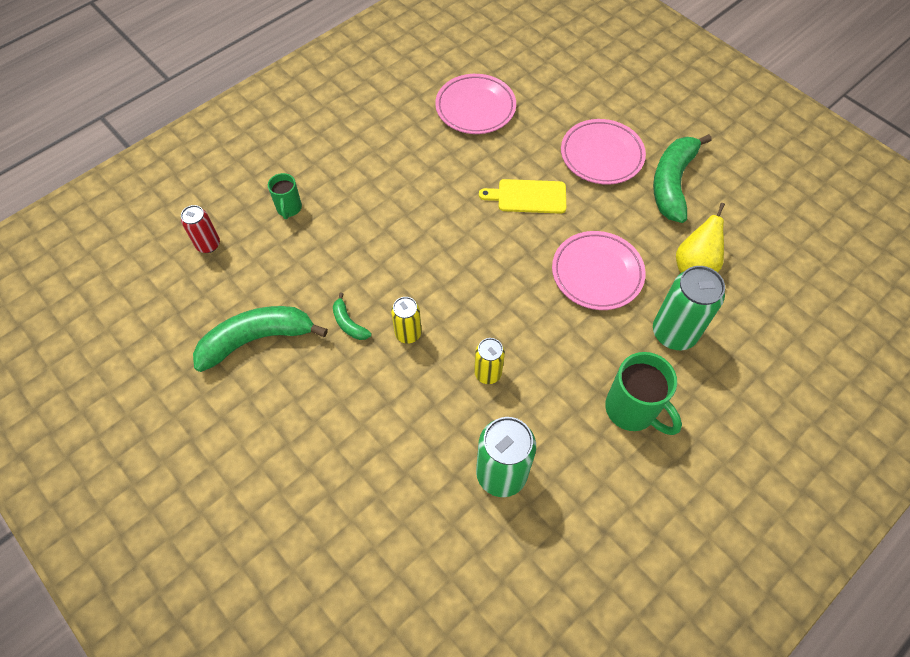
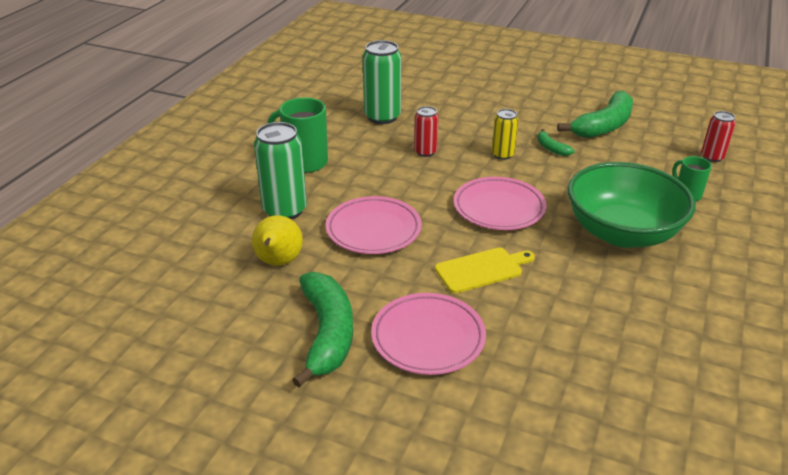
camera: 155 degrees right, 25 degrees down
green banana [333,293,371,340] -> green banana turned 150 degrees counterclockwise [537,129,575,156]
pink plate [435,74,516,134] -> pink plate moved to [454,177,547,230]
yellow can [474,338,505,384] -> red can [414,106,439,157]
none -> green bowl [568,162,696,248]

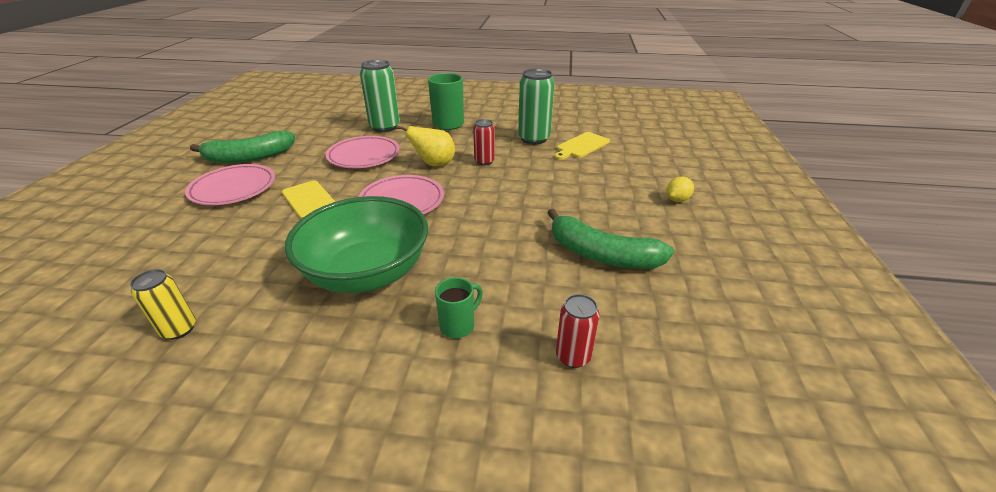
camera: 75 degrees right, 0 degrees up
yellow pear [252,215,303,266] -> yellow pear moved to [396,125,455,166]
yellow can [492,109,519,160] -> yellow can moved to [130,269,196,340]
green banana [537,129,575,156] -> none
none -> yellow cutting board [555,132,610,160]
none -> yellow lemon [666,177,694,202]

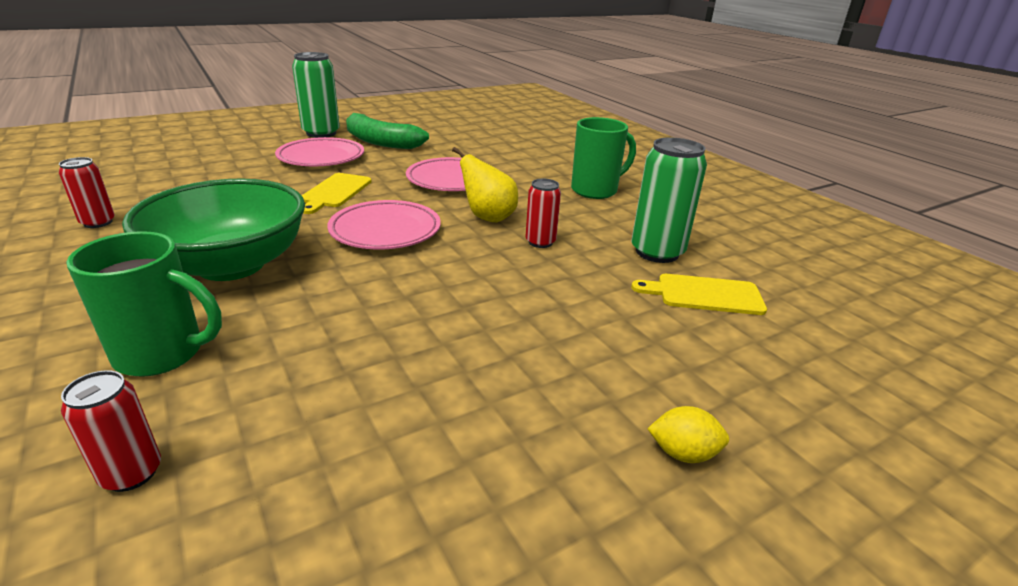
camera: 50 degrees right, 5 degrees down
yellow can [130,269,196,340] -> red can [59,157,115,228]
green can [360,60,400,132] -> green can moved to [292,52,340,138]
green mug [435,277,483,338] -> green mug [66,231,222,377], size x1.73
green banana [547,208,674,269] -> none

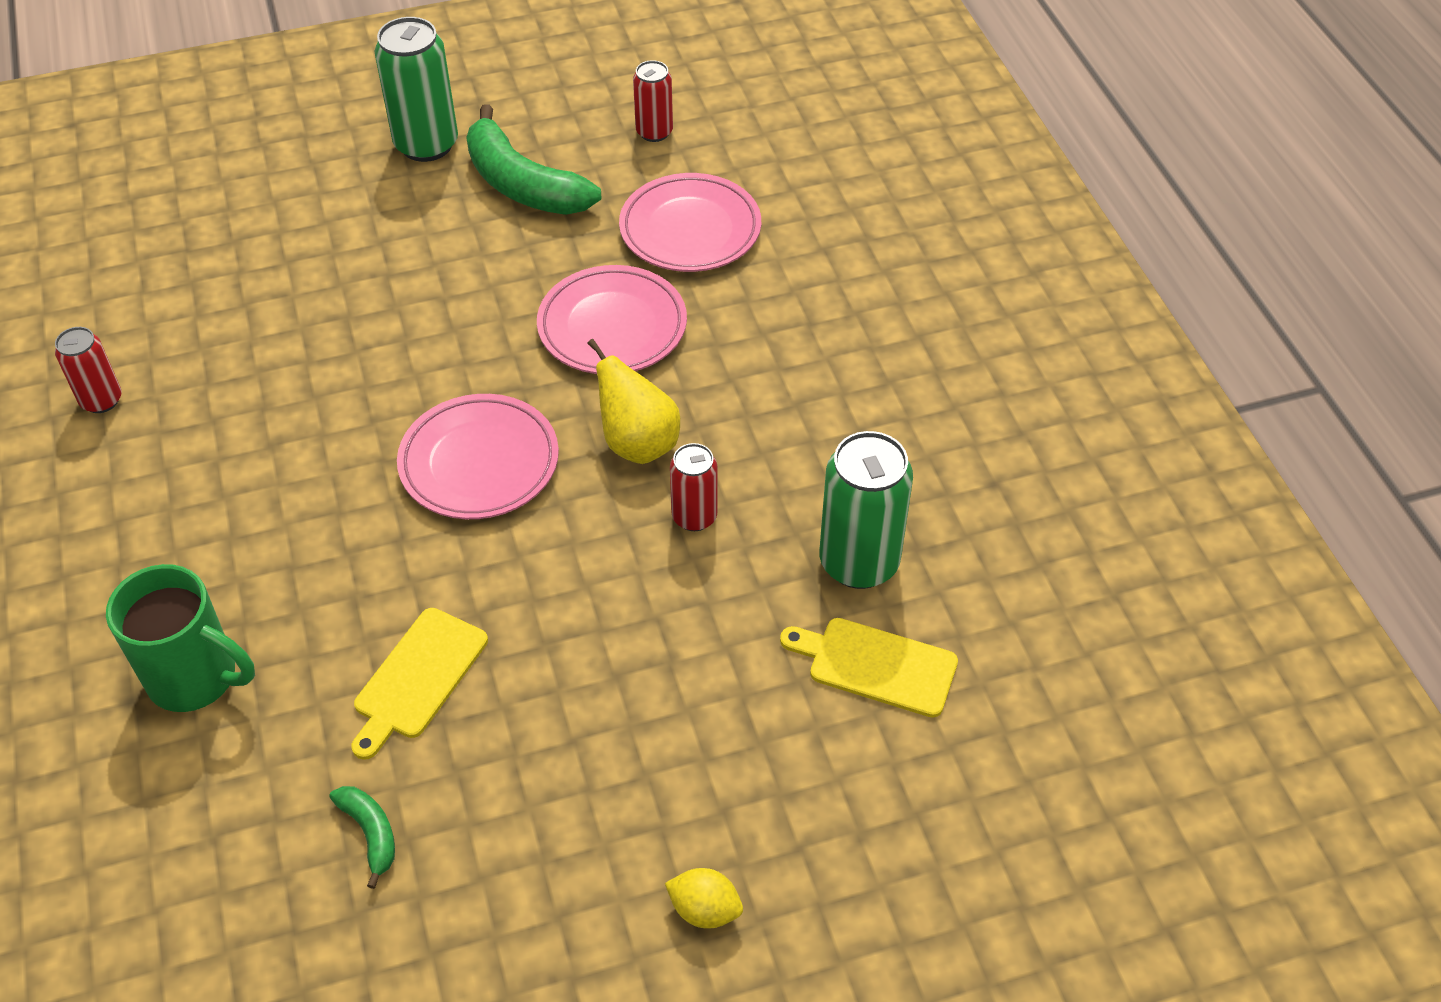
camera: 15 degrees right, 20 degrees up
red can [61,370,161,492] -> red can moved to [633,60,673,142]
green bowl [122,179,305,281] -> none
pink plate [275,137,364,166] -> pink plate moved to [619,173,761,272]
yellow cutting board [302,173,371,214] -> yellow cutting board moved to [351,608,488,760]
green mug [571,117,636,199] -> none
none -> green banana [329,786,395,889]

